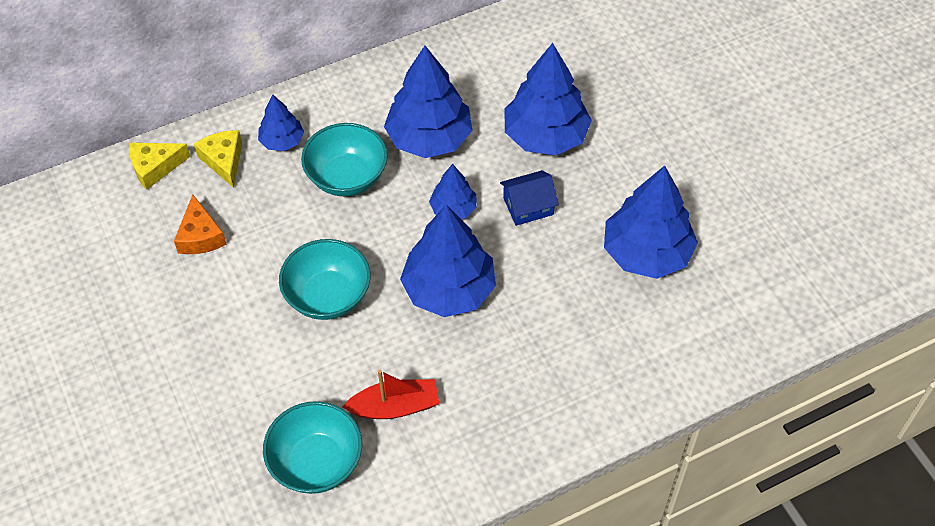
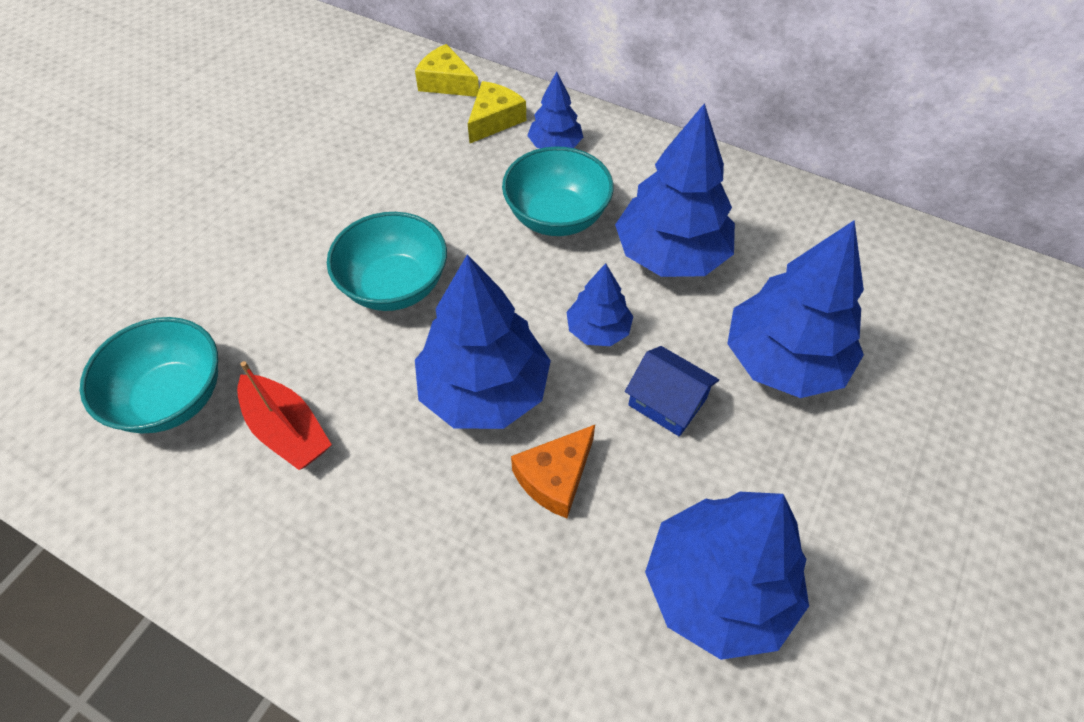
camera: 55 degrees right, 0 degrees up
orange cheese [174,194,227,254] -> orange cheese moved to [511,425,595,518]

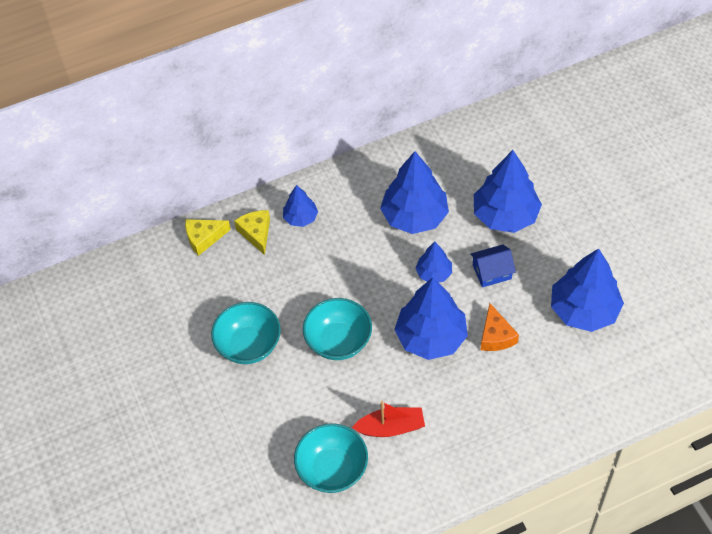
camera: 50 degrees left, 0 degrees up
turquoise bowl [502,146,614,236] -> turquoise bowl moved to [211,302,281,364]

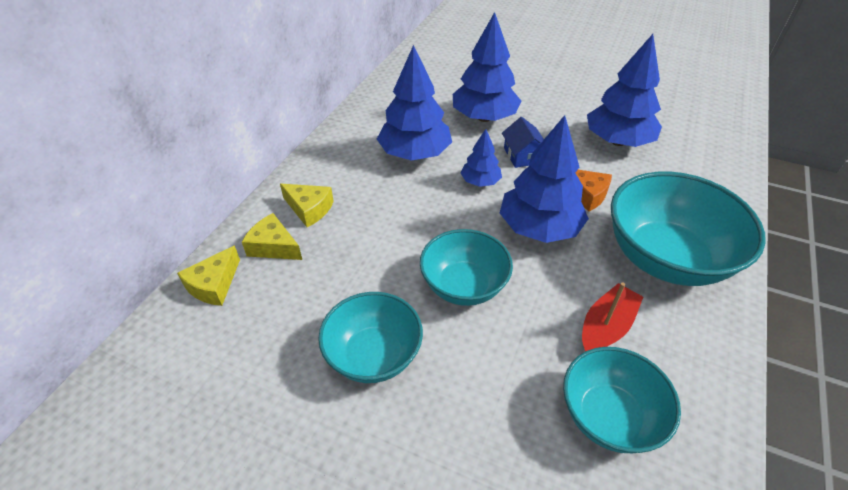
camera: 45 degrees left, 10 degrees down
blue tree [283,185,318,227] -> yellow cheese [280,184,334,227]
blue house [470,245,516,287] -> blue house turned 45 degrees counterclockwise [502,117,544,168]
none -> turquoise bowl [611,172,766,286]

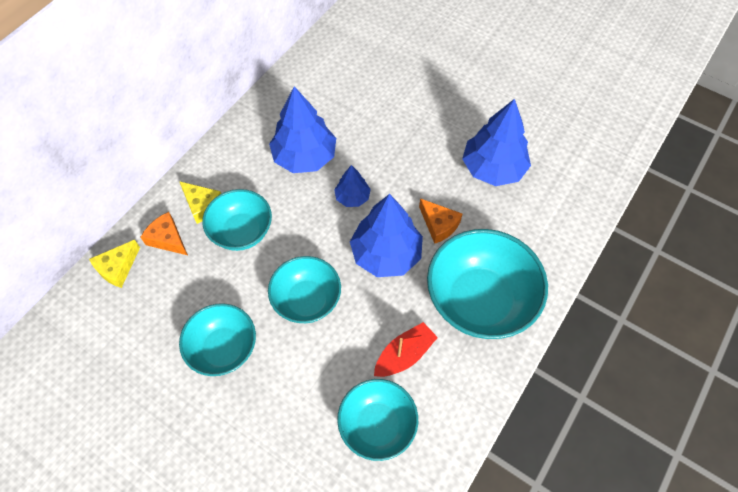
camera: 10 degrees right, 15 degrees up
yellow cheese [242,213,302,260] -> orange cheese [141,212,188,255]
blue tree [453,12,521,122] -> none
blue house [502,117,544,168] -> none
none -> turquoise bowl [202,189,272,251]

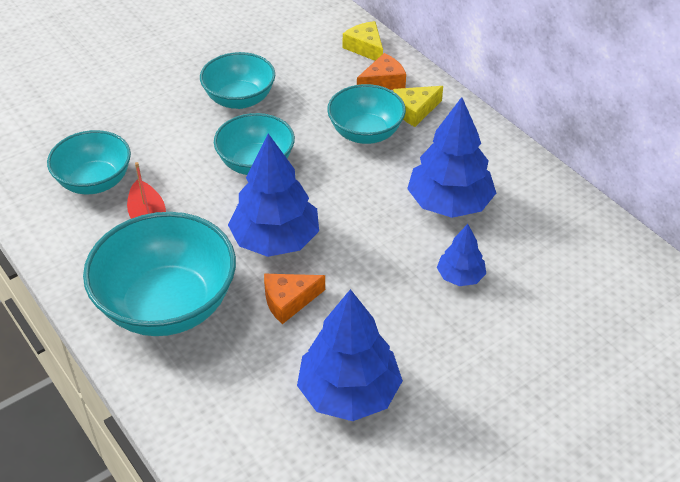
camera: 110 degrees right, 15 degrees down
blue tree [334,165,371,207] -> blue tree moved to [437,224,486,286]

